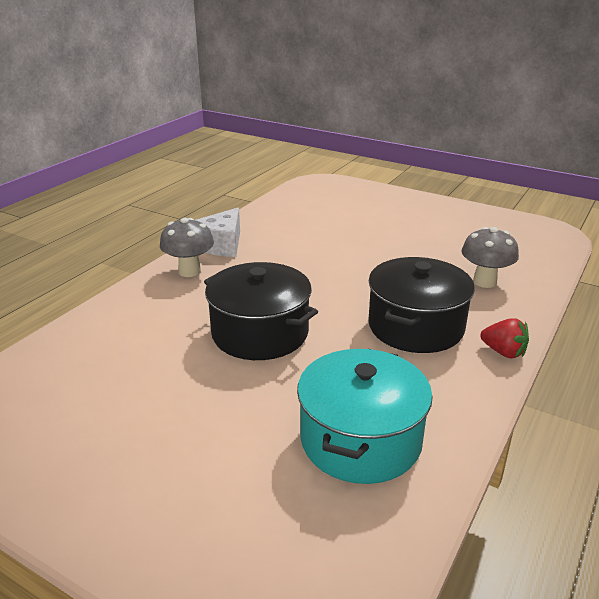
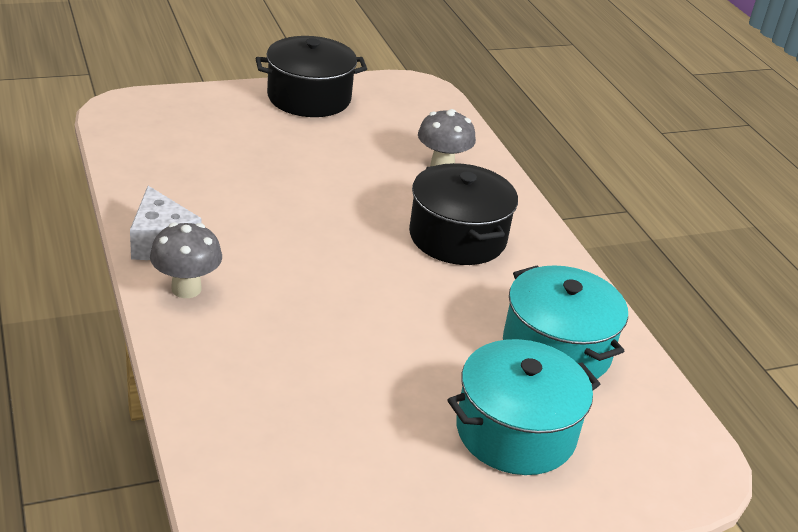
camera: 55 degrees left, 5 degrees up
black pot [204,262,318,360] -> black pot moved to [255,36,367,117]
red strawberry [480,318,529,358] -> none
none -> turquoise pot [448,339,600,475]

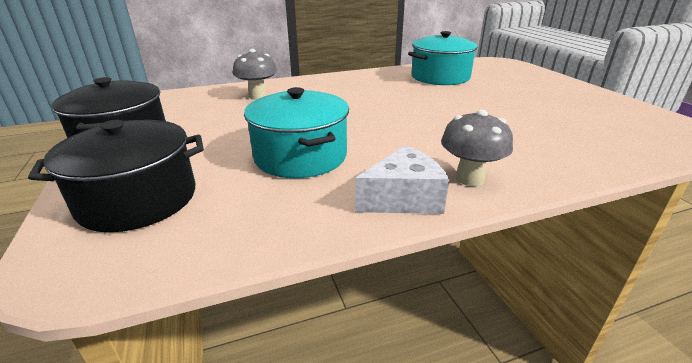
camera: 85 degrees left, 5 degrees down
black pot [409,163,518,265] -> black pot moved to [28,120,204,232]
turquoise pot [448,339,600,475] -> turquoise pot moved to [244,87,349,178]

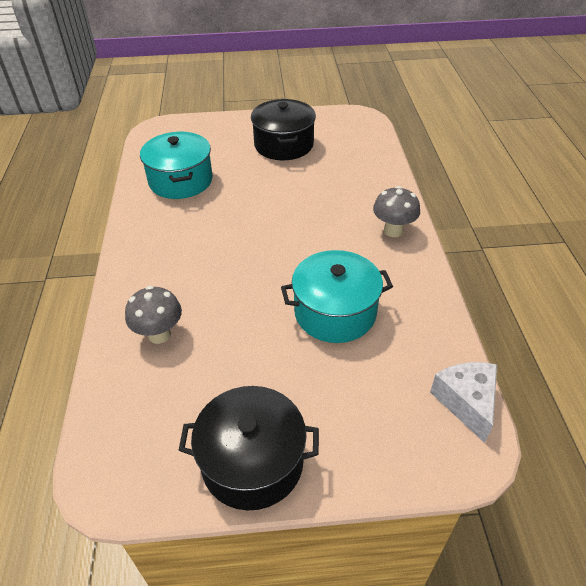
camera: 75 degrees left, 15 degrees up
black pot [28,120,204,232] -> black pot moved to [251,99,316,160]
white cheese [355,145,449,214] -> white cheese moved to [430,362,497,443]

